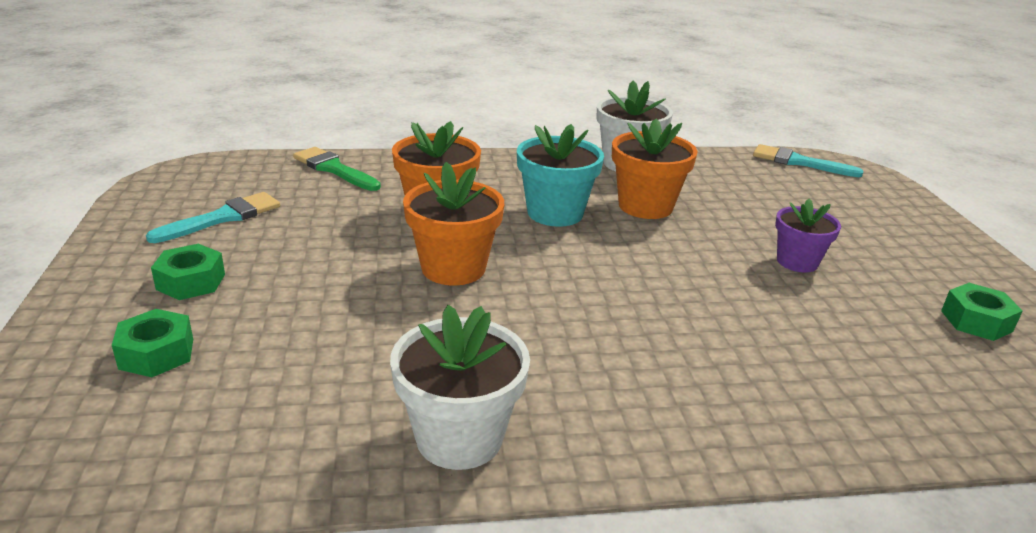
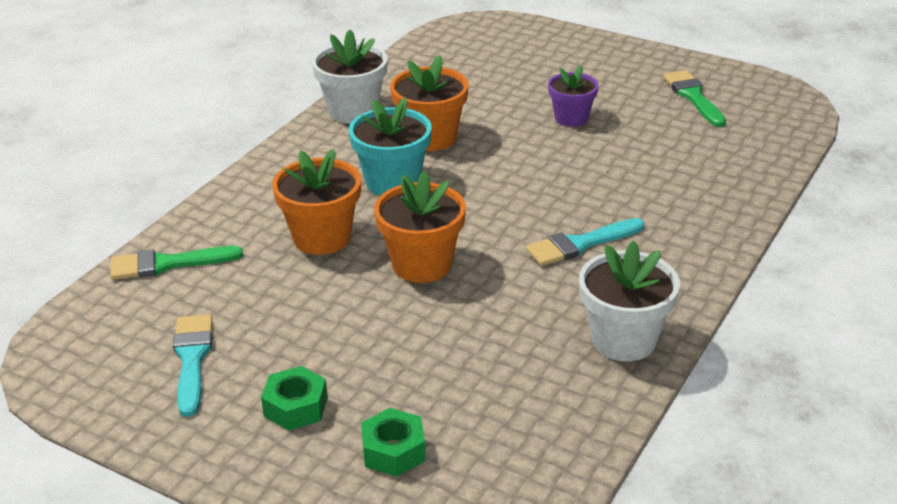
camera: 50 degrees left, 5 degrees up
turquoise brush [753,144,864,177] -> turquoise brush moved to [526,218,644,266]
green nut [941,283,1023,341] -> green brush [663,70,726,127]

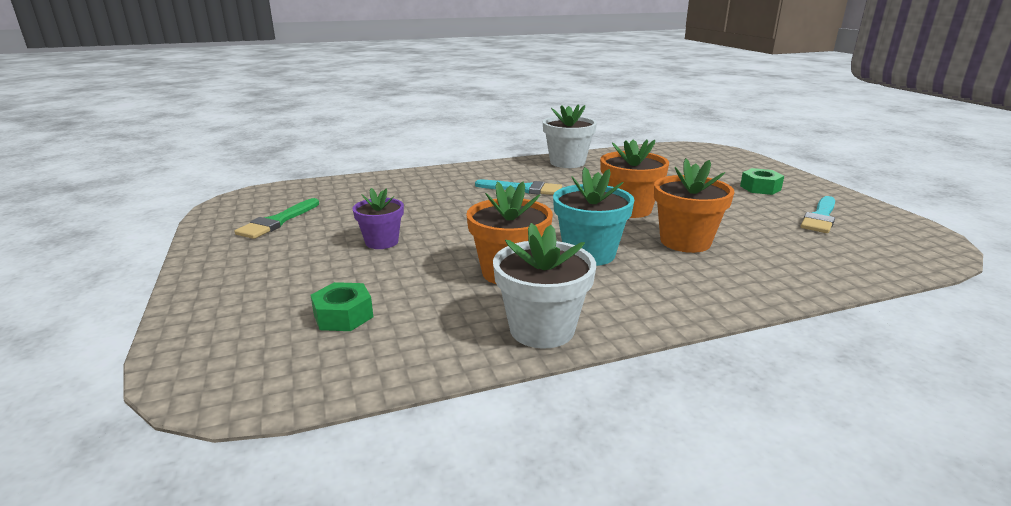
camera: 140 degrees left, 10 degrees down
green brush [111,246,243,280] -> none
green nut [361,408,426,477] -> green nut moved to [311,282,373,331]

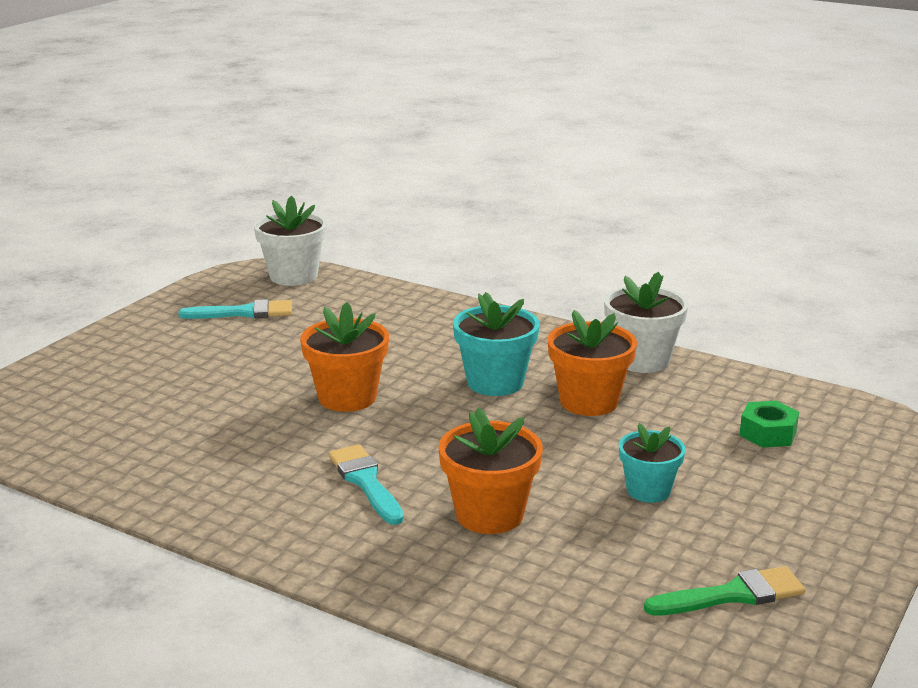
camera: 130 degrees left, 0 degrees up
purple flower pot [352,188,404,249] -> turquoise flower pot [619,423,686,503]
white flower pot [543,104,597,168] -> white flower pot moved to [254,196,327,286]
orange flower pot [654,158,734,253] -> orange flower pot moved to [439,408,543,534]
green nut [740,168,784,195] -> none

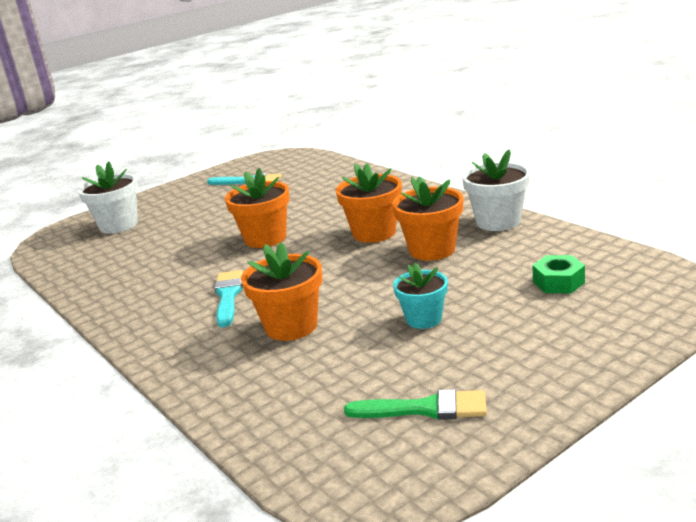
camera: 25 degrees right, 0 degrees up
white flower pot [254,196,327,286] -> white flower pot moved to [78,161,138,234]
turquoise flower pot [453,292,540,396] -> orange flower pot [336,163,402,243]

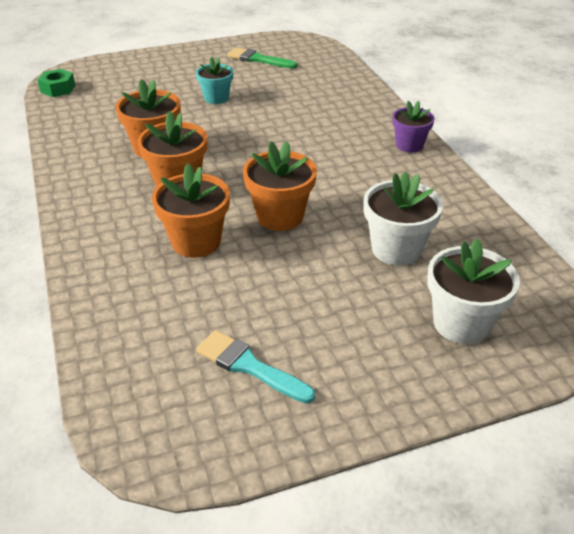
camera: 165 degrees left, 15 degrees up
turquoise brush [214,270,243,327] -> none
orange flower pot [241,243,322,341] -> orange flower pot moved to [152,164,230,258]
white flower pot [462,149,531,231] -> white flower pot moved to [363,172,443,266]
green nut [532,255,585,293] -> green nut moved to [37,69,76,97]
none -> purple flower pot [392,101,435,152]

